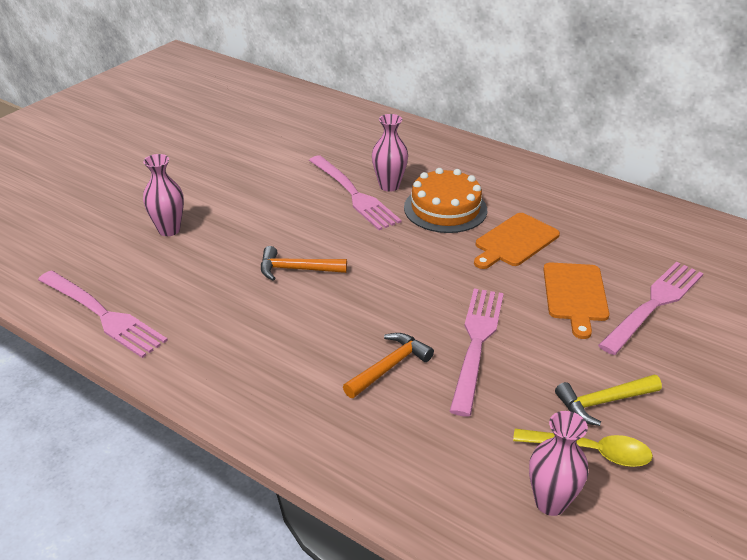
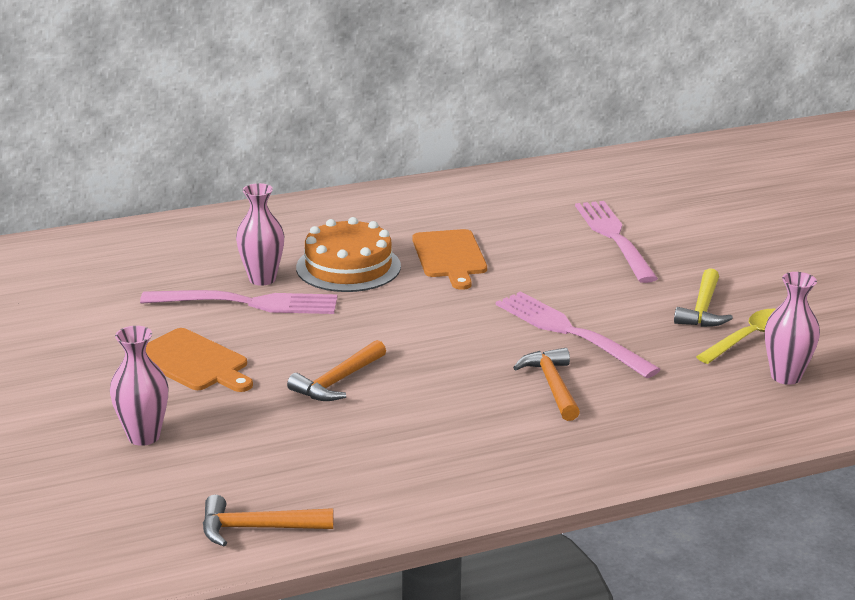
camera: 55 degrees left, 10 degrees down
pink fork [38,271,168,358] -> orange hammer [203,495,334,547]
orange cutting board [543,262,609,339] -> orange cutting board moved to [146,328,253,392]

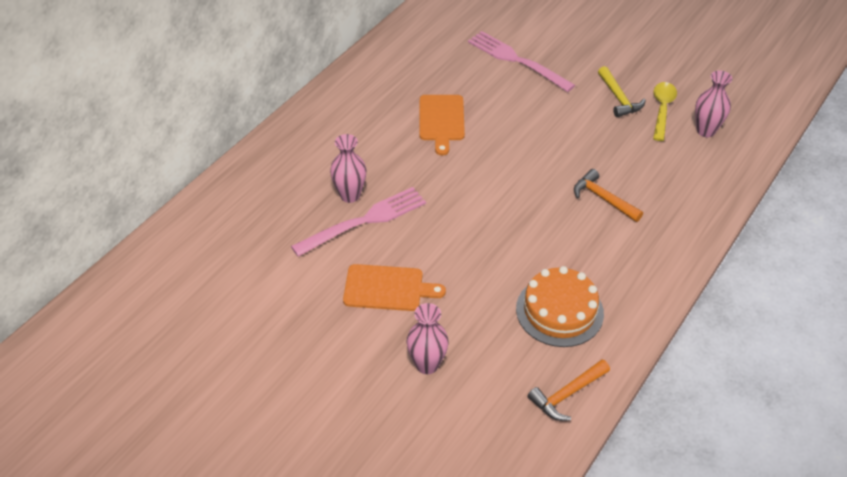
camera: 35 degrees left, 20 degrees up
orange hammer [287,340,386,401] -> none
orange cake [296,217,401,292] -> orange cake moved to [516,266,604,347]
orange cutting board [412,229,487,290] -> orange cutting board turned 45 degrees clockwise [419,95,465,156]
pink fork [496,291,661,378] -> none

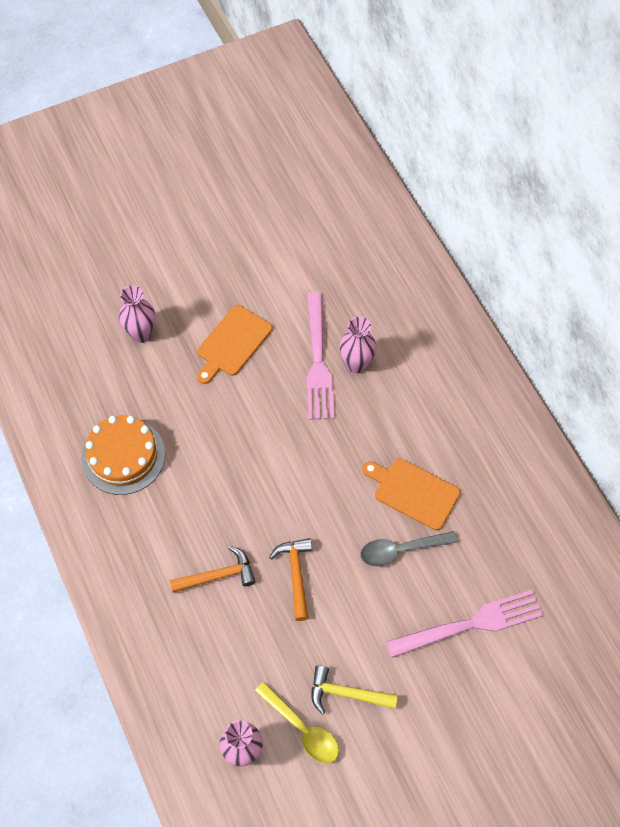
camera: 120 degrees right, 15 degrees up
orange hammer [527,359,610,421] -> orange hammer moved to [269,538,312,621]
none -> grey spoon [360,531,458,567]

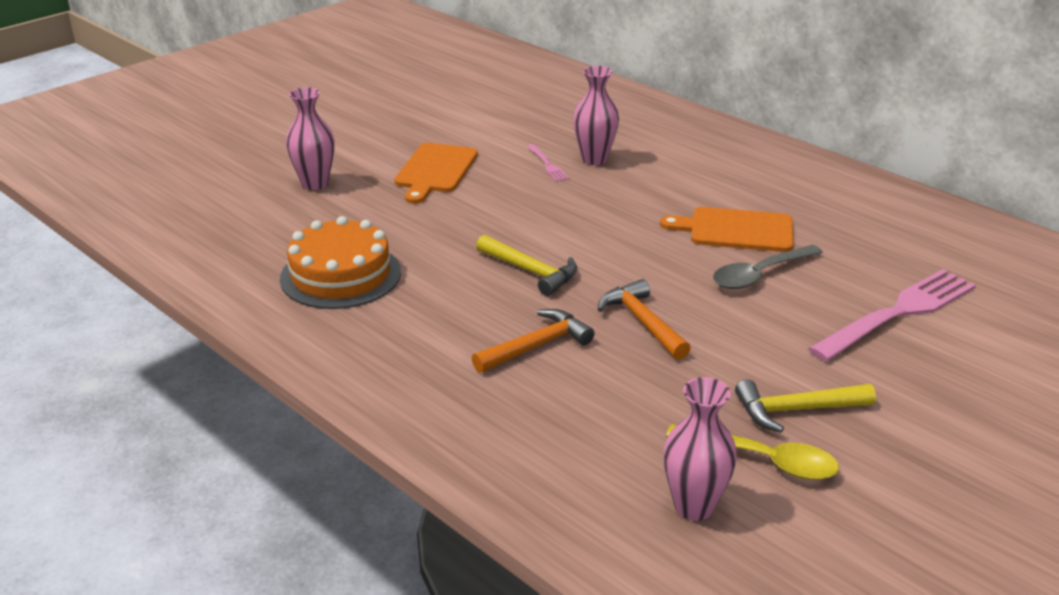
camera: 20 degrees left, 30 degrees down
pink fork [306,292,335,420] -> pink fork [527,144,569,182], size x0.44
none -> yellow hammer [476,235,577,296]

